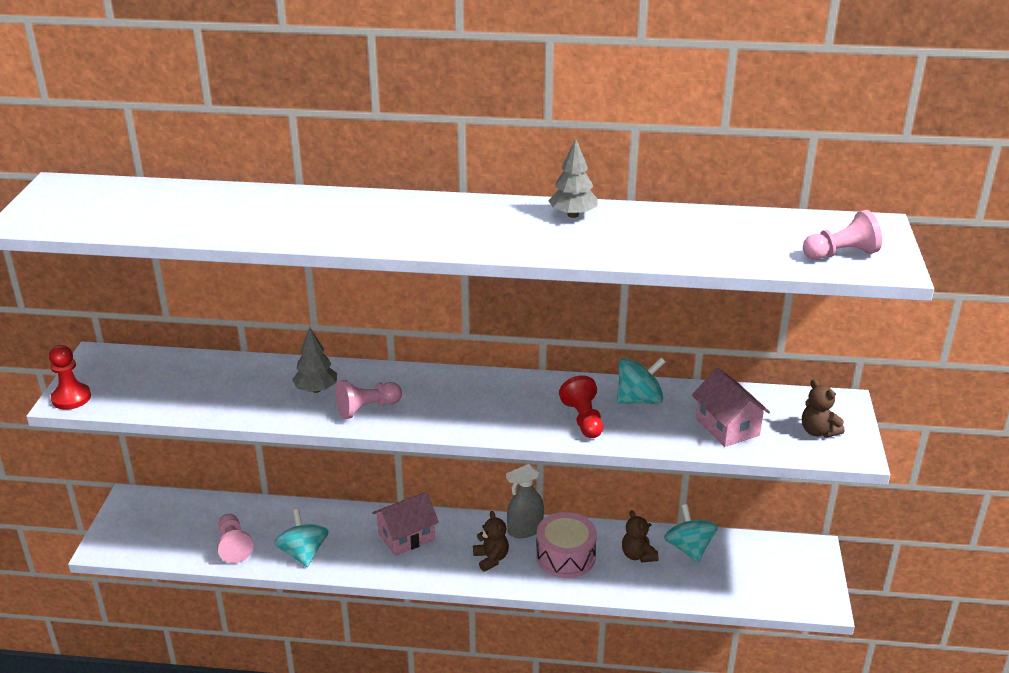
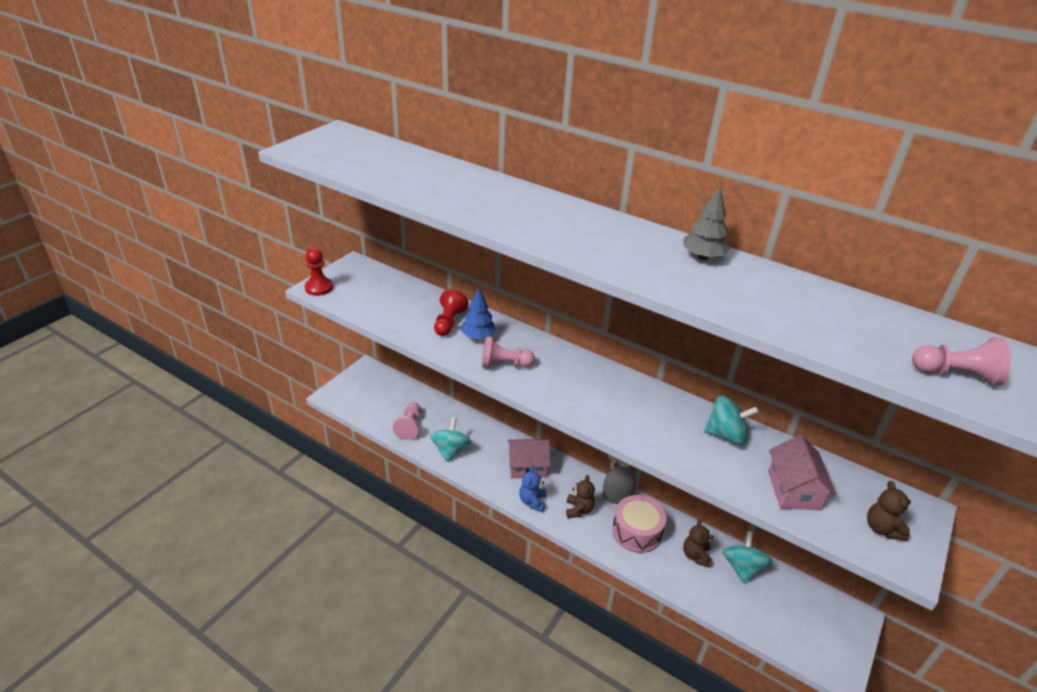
camera: 25 degrees right, 5 degrees up
grey tree [292,327,337,393] -> blue tree [461,288,497,339]
red pawn [559,375,603,438] -> red pawn moved to [434,290,469,336]
none -> blue teddy bear [519,466,547,512]

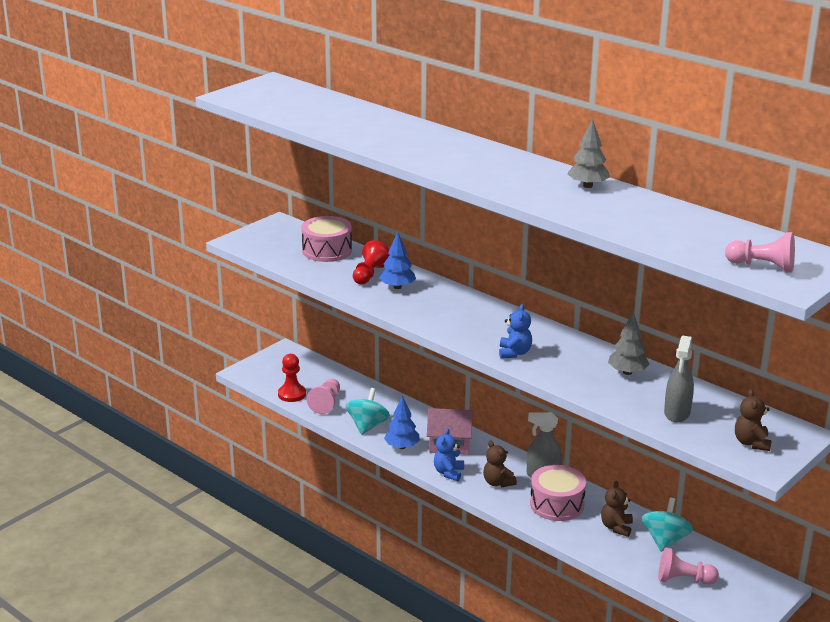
camera: 10 degrees right, 10 degrees down
red pawn [305,248,333,296] -> red pawn moved to [278,354,306,402]
pink pawn [482,336,535,368] -> pink pawn moved to [658,547,719,585]
brown teddy bear [566,475,595,518] -> brown teddy bear turned 135 degrees clockwise [483,441,517,487]
turquoise spinning top [704,395,759,446] -> grey tree [608,313,650,375]
pink house [768,435,836,510] -> grey spray bottle [664,336,694,423]
none -> pink drum [301,216,352,262]
none -> blue tree [384,396,420,449]
none -> blue teddy bear [499,304,532,359]

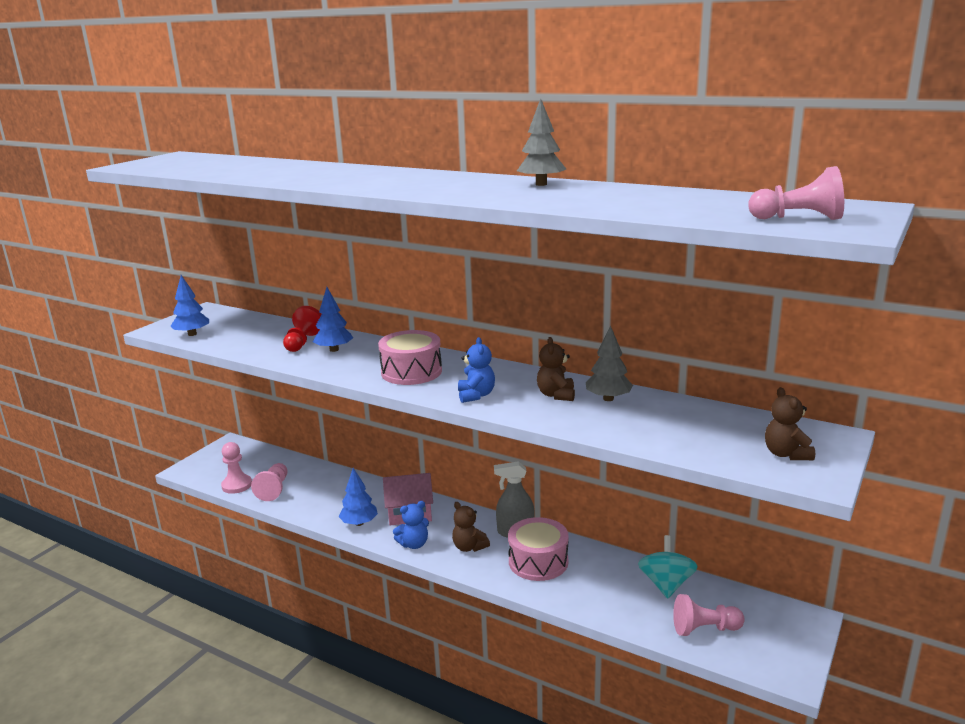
camera: 10 degrees left, 5 degrees down
red pawn [278,354,306,402] -> pink pawn [221,442,252,494]
pink drum [301,216,352,262] -> pink drum moved to [378,330,442,385]
turquoise spinning top [346,388,390,435] -> none
blue teddy bear [434,428,464,481] -> blue teddy bear turned 120 degrees counterclockwise [393,501,429,549]
brown teddy bear [601,481,633,537] -> brown teddy bear moved to [537,337,575,401]
grey spray bottle [664,336,694,423] -> none
none -> blue tree [170,275,209,336]

